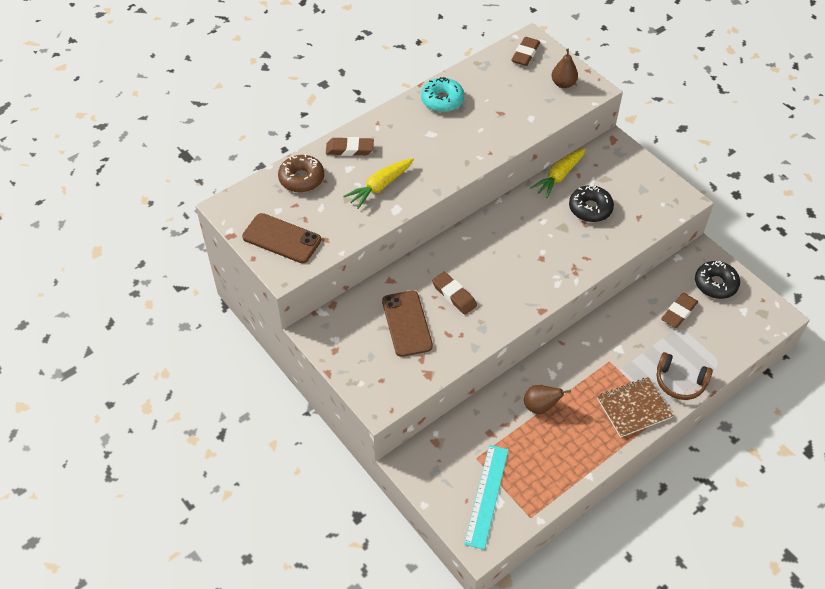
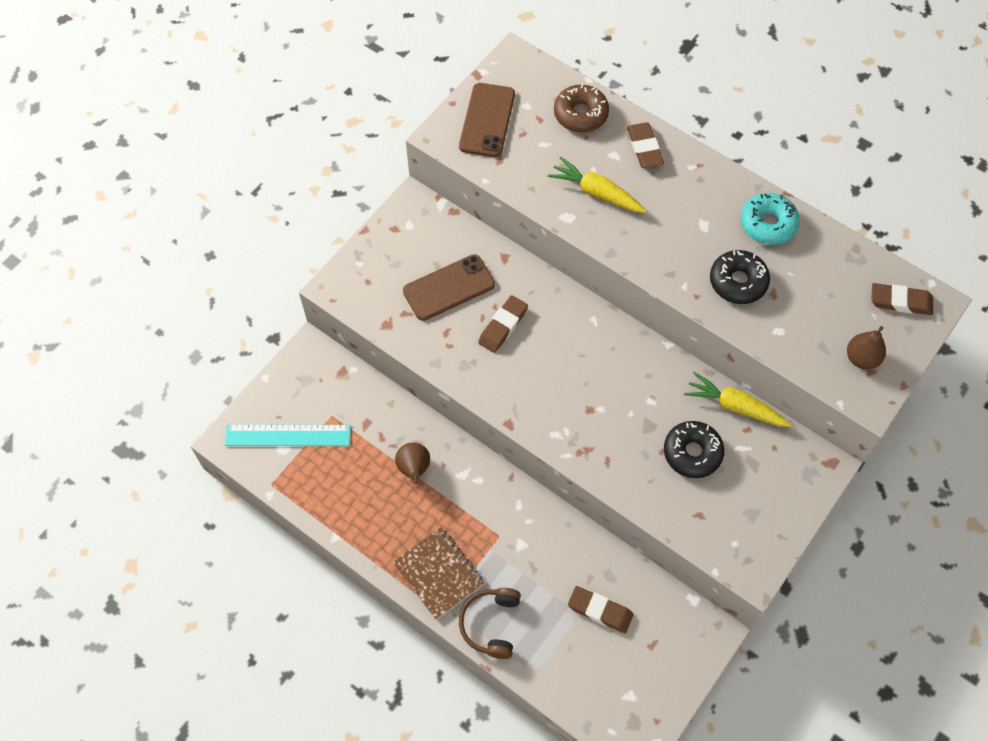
camera: 75 degrees right, 10 degrees up
black donut [695,261,740,299] -> black donut moved to [710,250,770,304]

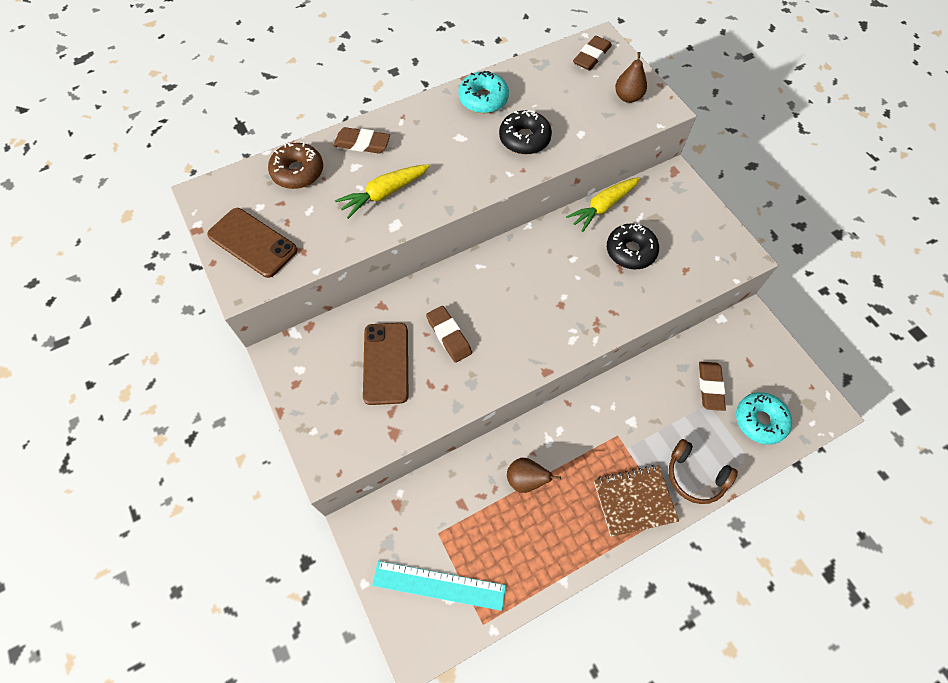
camera: 65 degrees left, 0 degrees up
turquoise ruler [225,425,351,446] -> turquoise ruler turned 75 degrees clockwise [372,561,506,611]
brown eraser [568,586,633,633] -> brown eraser turned 45 degrees counterclockwise [699,362,726,411]
none -> turquoise donut [736,392,792,445]

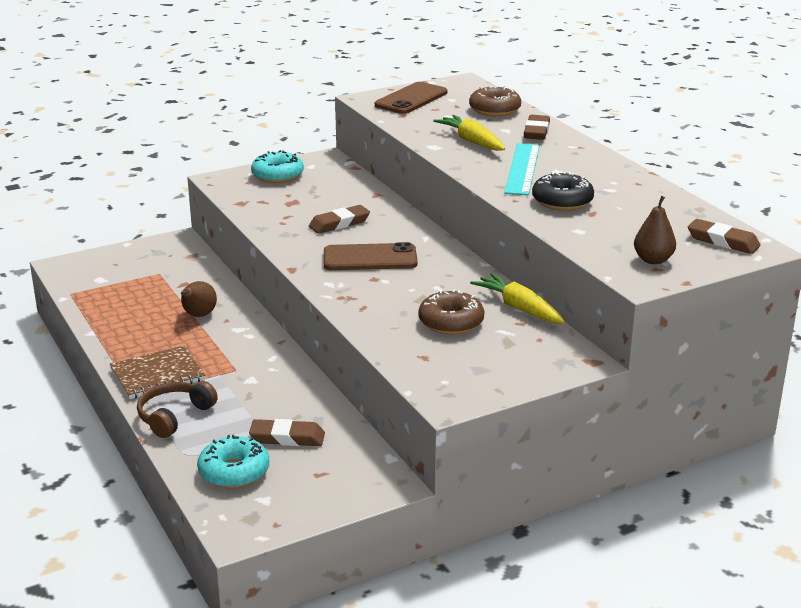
camera: 90 degrees right, 35 degrees down
brown phone [363,323,408,405] -> brown phone moved to [324,242,418,270]
turquoise ruler [372,561,506,611] -> turquoise ruler moved to [504,143,540,195]
turquoise donut [458,71,509,113] -> turquoise donut moved to [251,150,304,183]
brown notebook [594,465,679,537] -> brown notebook turned 75 degrees clockwise [110,345,205,399]
black donut [607,223,659,269] -> brown donut [419,289,484,335]

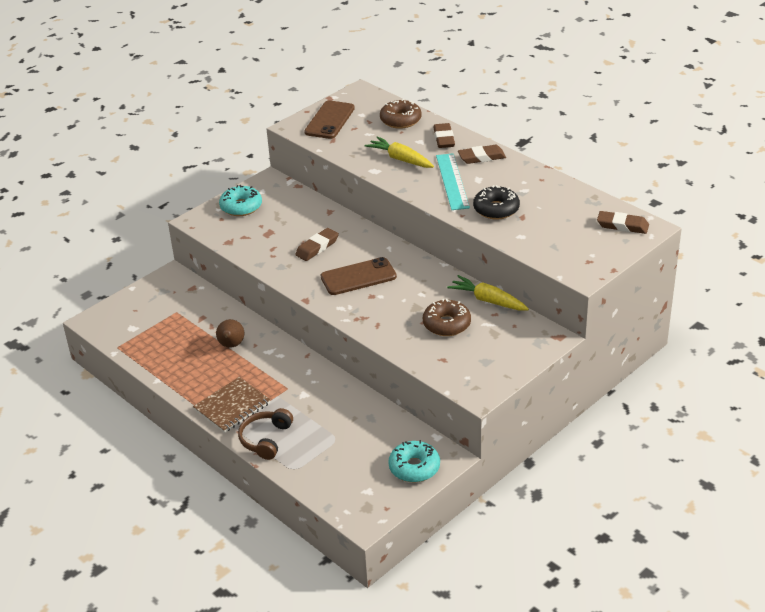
camera: 15 degrees left, 10 degrees up
turquoise donut [197,435,269,488] -> turquoise donut moved to [388,440,440,482]
brown eraser [249,419,325,446] -> brown eraser moved to [458,145,506,164]
brown pear [634,196,676,264] -> none

